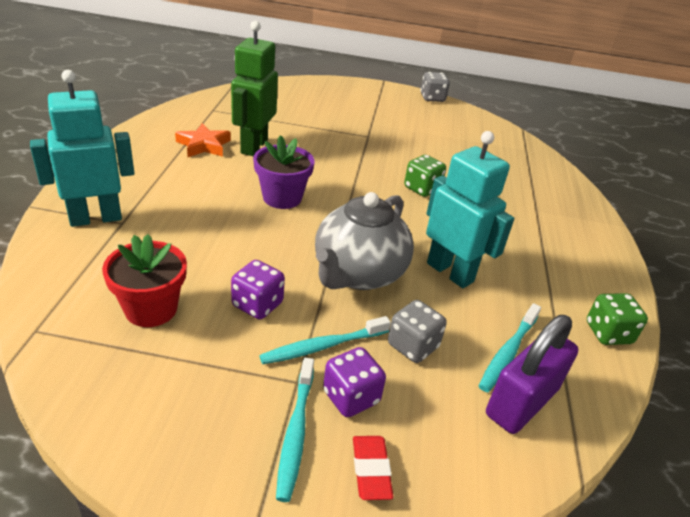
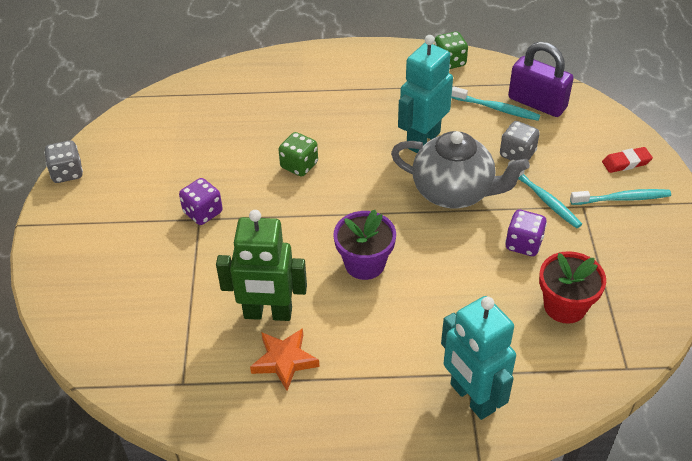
camera: 95 degrees left, 10 degrees up
purple dice [323,347,386,417] -> purple dice moved to [179,178,223,225]

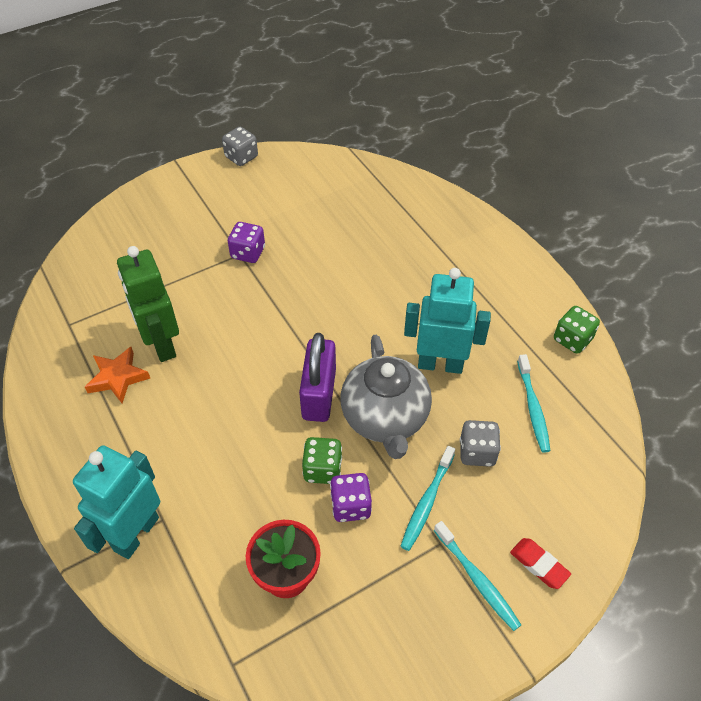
camera: 60 degrees right, 5 degrees up
green dice [278,132,318,177] -> green dice moved to [302,437,342,484]
purple flower pot [334,210,396,280] -> none
purple padlock [508,42,574,117] -> purple padlock moved to [299,333,336,422]

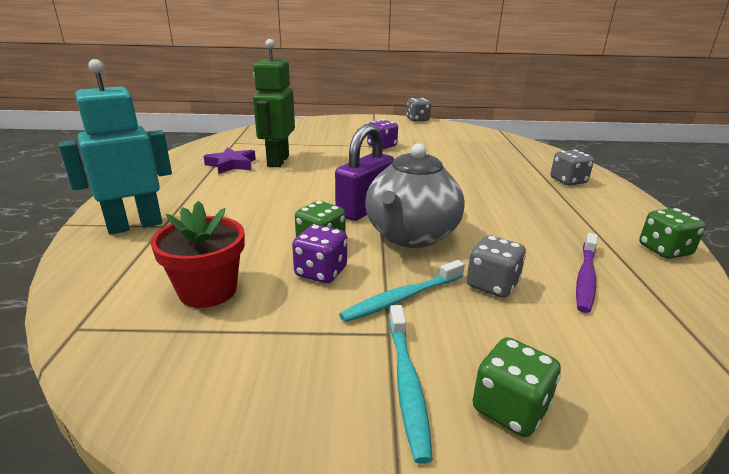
camera: 30 degrees right, 25 degrees down
orange star [85,347,150,403] -> purple star [203,147,256,174]
turquoise robot [404,268,491,374] -> none
red eraser [510,538,571,589] -> green dice [472,337,561,437]
turquoise toothbrush [517,354,550,453] -> purple toothbrush [576,233,598,313]
none -> grey dice [551,150,594,185]

